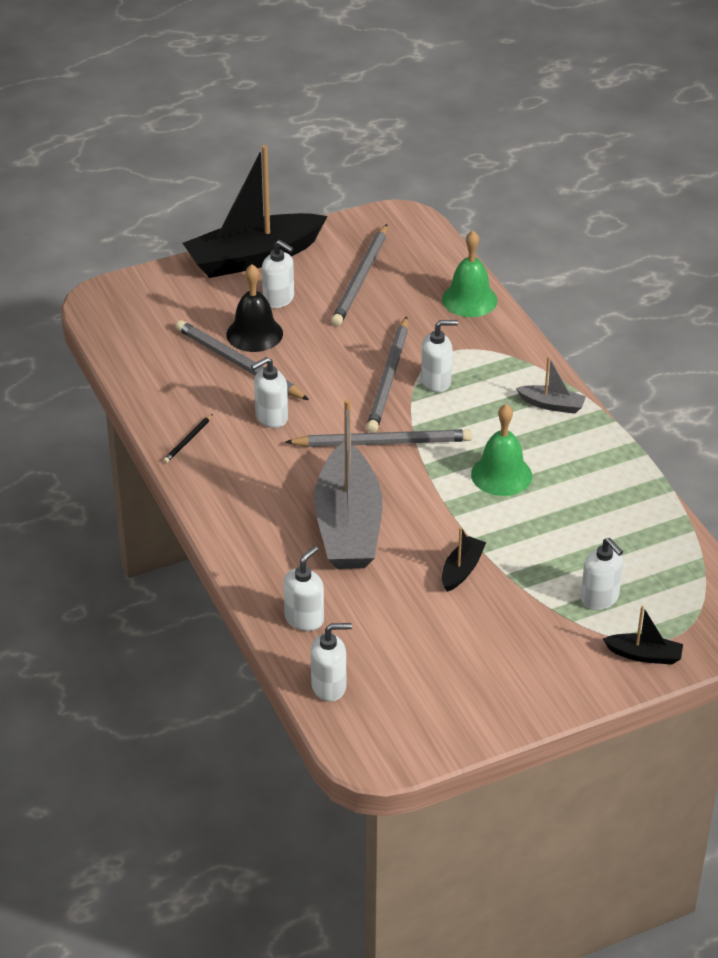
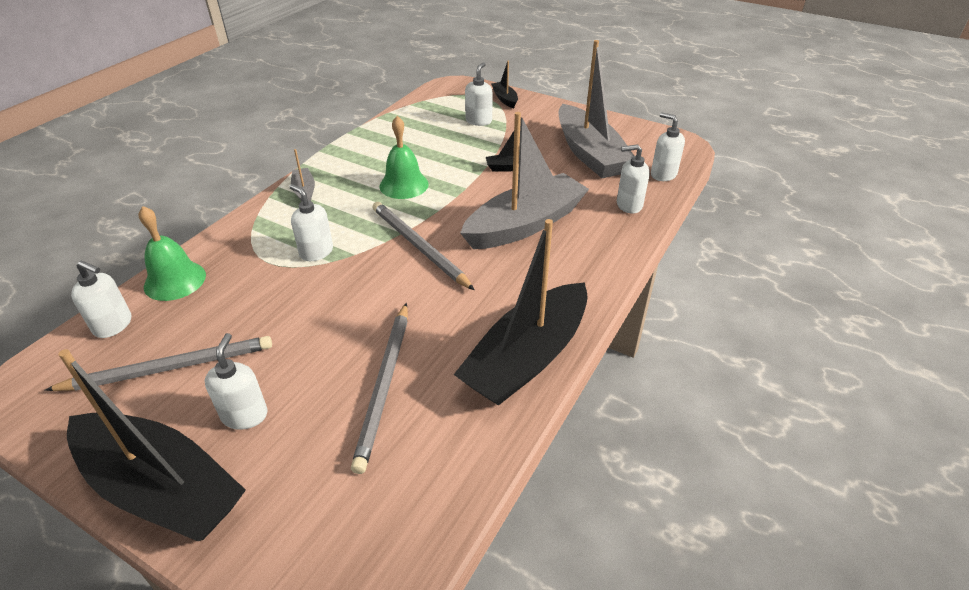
camera: 125 degrees left, 0 degrees up
black pencil [163,414,213,463] -> black boat [453,219,588,406]
black bell [226,264,283,352] -> none
white soap dispenser [251,357,288,428] -> white soap dispenser moved to [71,261,131,338]
grey pencil [366,316,408,433] -> none
none -> grey boat [558,40,634,178]

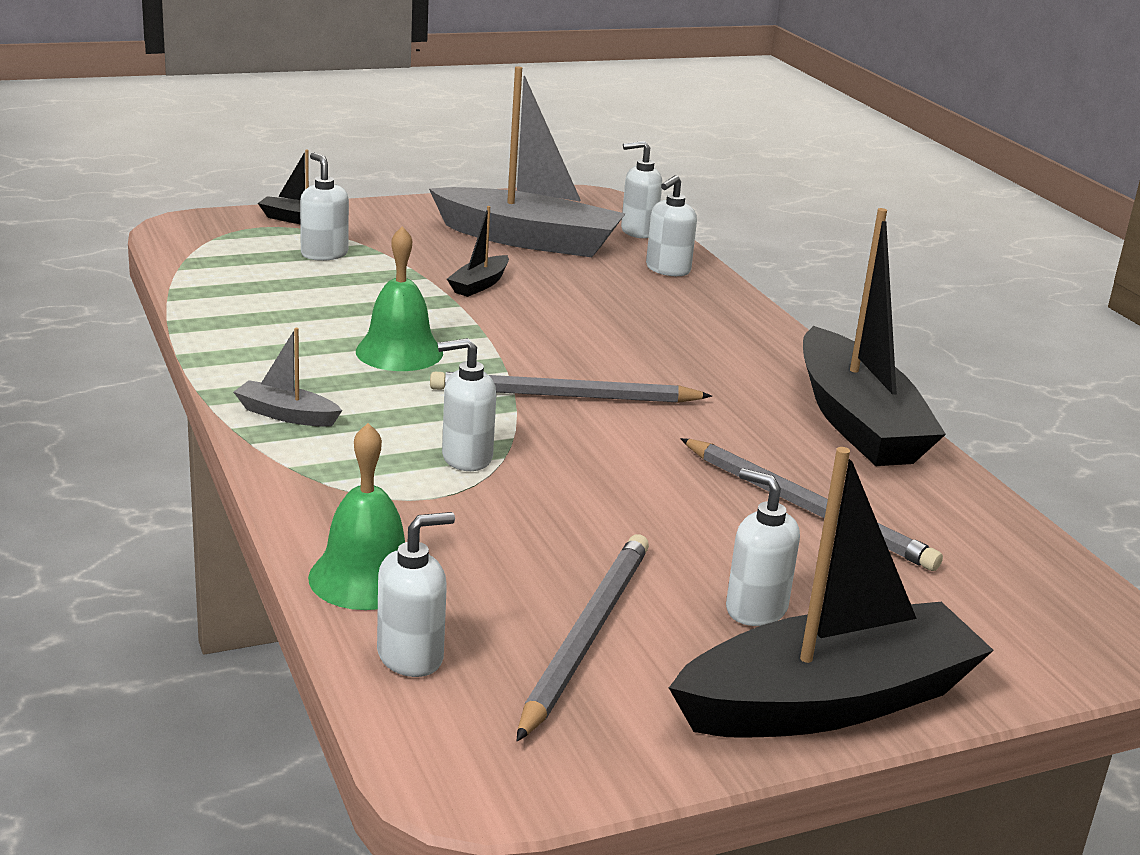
camera: 55 degrees left, 15 degrees down
grey boat [460,112,589,249] -> none

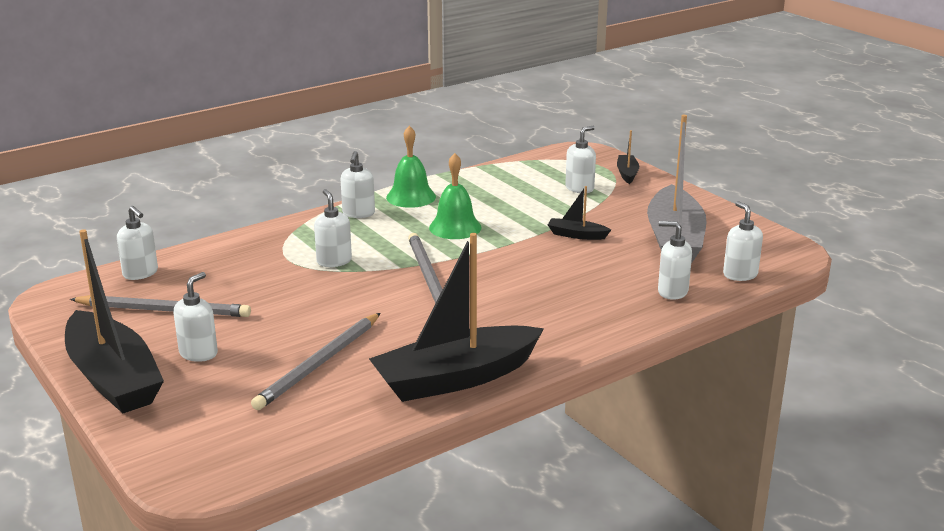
camera: 80 degrees right, 0 degrees up
grey boat [234,328,342,427] -> white soap dispenser [341,151,375,218]
green bell [308,423,405,610] -> green bell moved to [386,126,436,208]

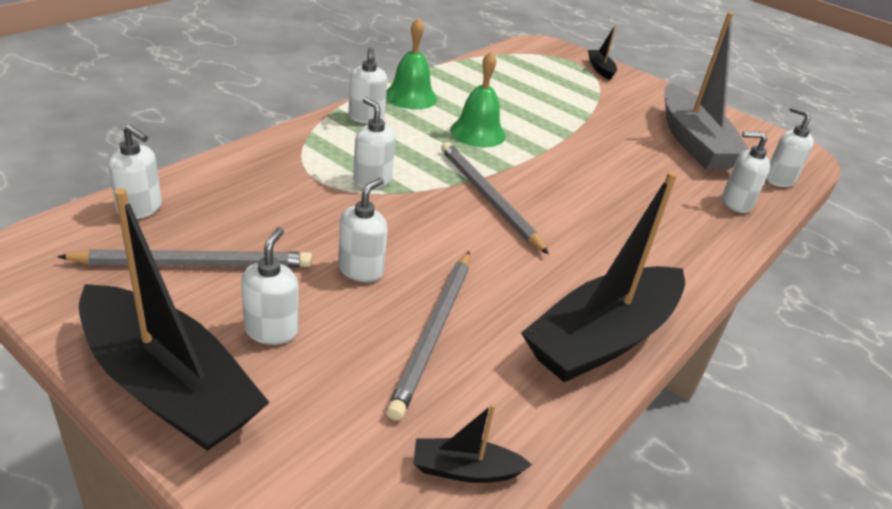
camera: 20 degrees left, 10 degrees up
black boat [548,186,611,240] -> black boat moved to [414,404,532,483]
white soap dispenser [565,126,596,193] -> white soap dispenser moved to [338,178,388,282]

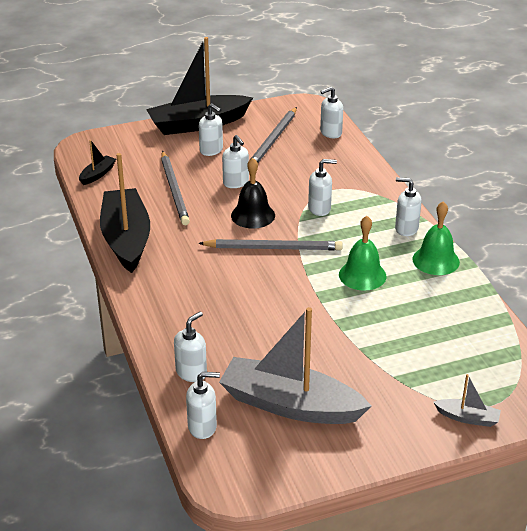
camera: 125 degrees right, 0 degrees up
grey pencil [386,252,470,421] -> grey pencil turned 150 degrees counterclockwise [161,151,190,225]
black boat [588,26,617,80] -> grey boat [433,374,501,427]
none -> black bell [231,158,275,228]

